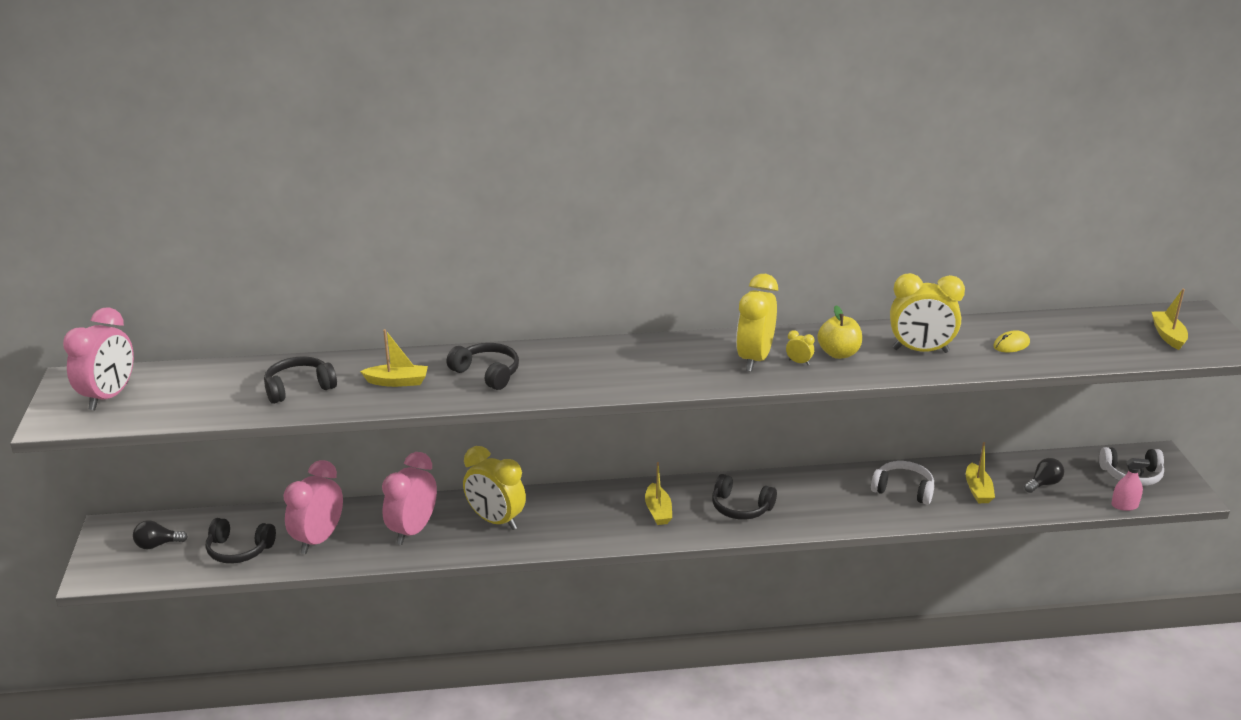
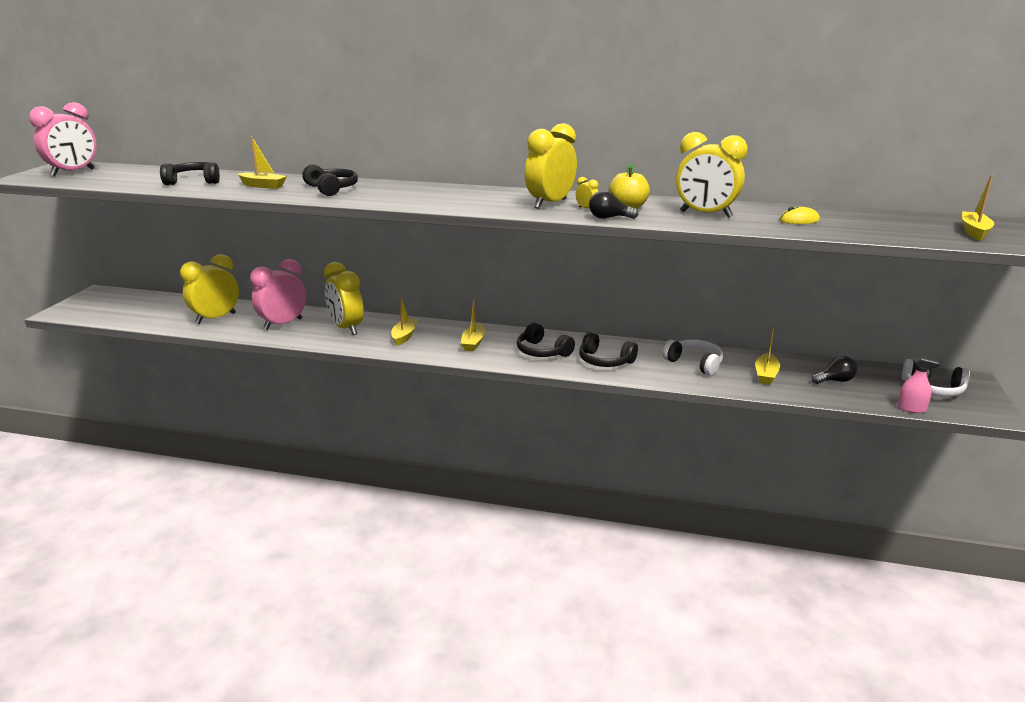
camera: 20 degrees right, 5 degrees down
black light bulb [133,520,188,549] -> black light bulb moved to [589,190,639,219]
black headphones [206,518,276,564] -> black headphones moved to [579,332,638,367]
pink clock [283,460,343,554] -> yellow clock [180,254,239,324]
none -> yellow boat [391,296,418,346]

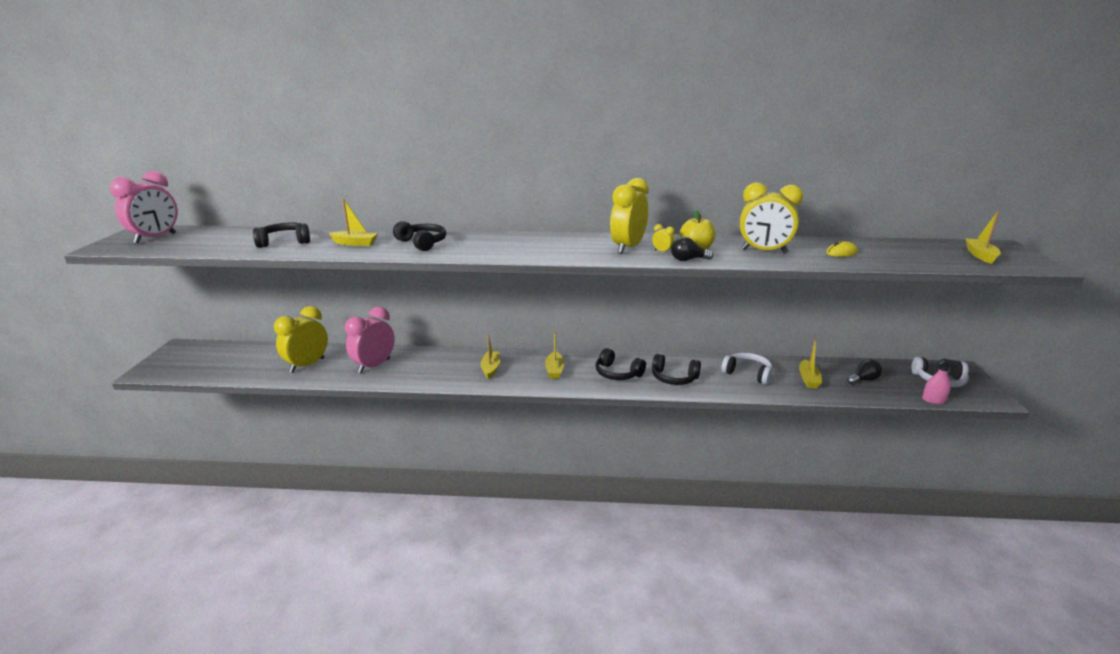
camera: 10 degrees left, 0 degrees up
yellow clock [324,262,364,335] -> none

